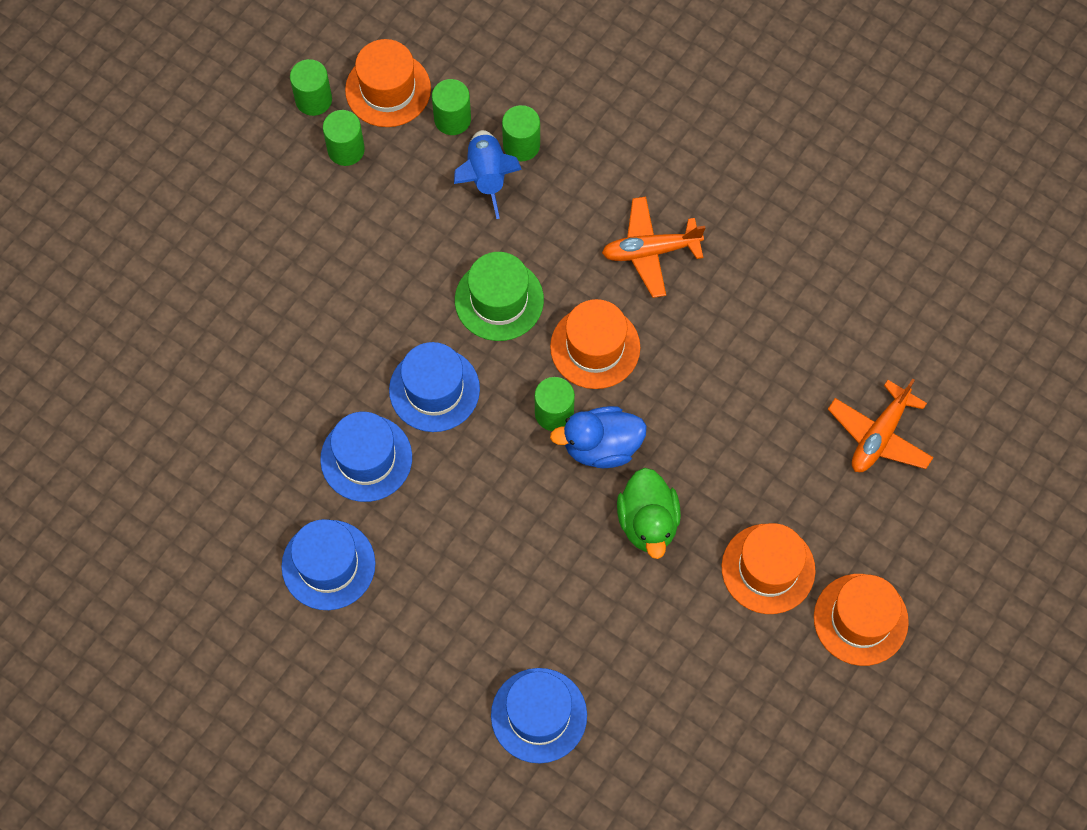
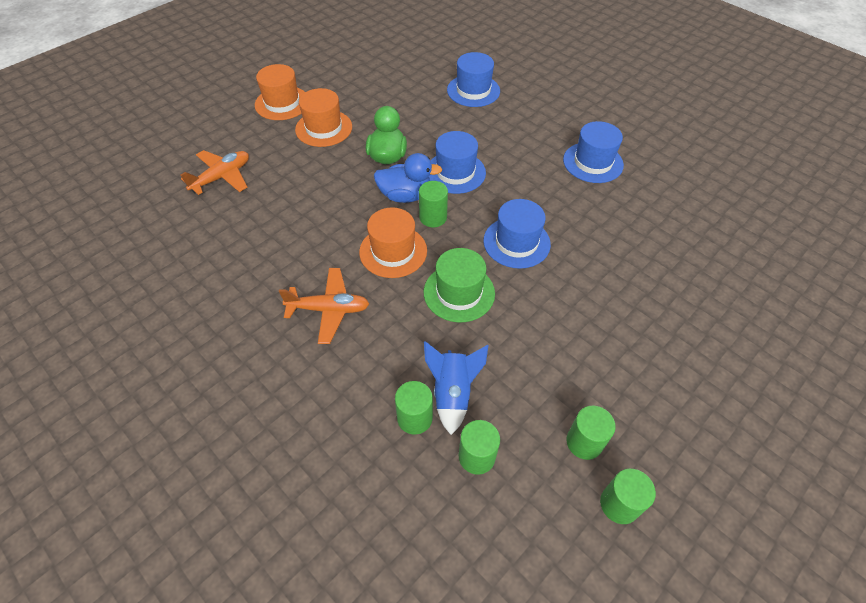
camera: 170 degrees left, 15 degrees down
blue hat [320,412,412,502] -> blue hat moved to [429,131,486,194]
orange hat [345,39,431,127] -> none

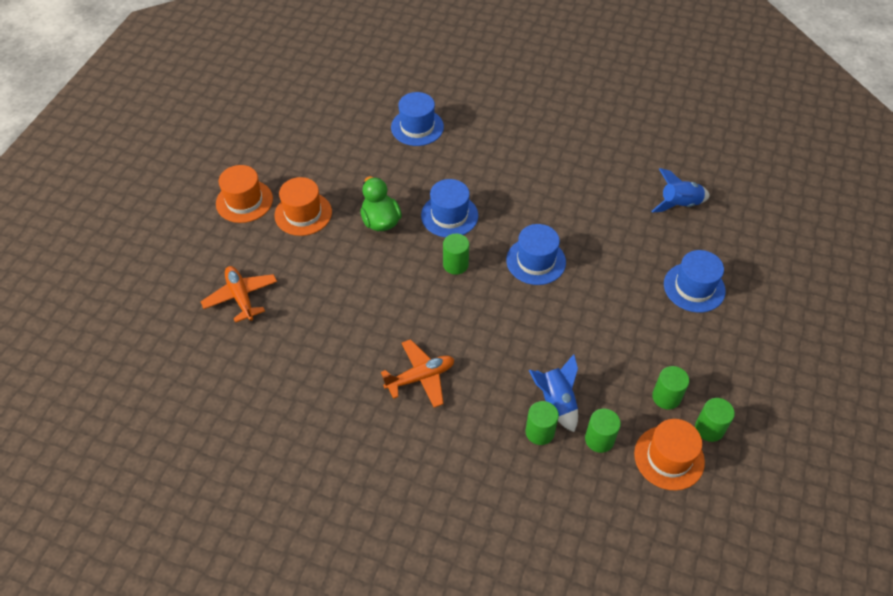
camera: 25 degrees left, 0 degrees up
orange plane [180,150,249,195] -> orange plane turned 45 degrees counterclockwise [201,266,277,323]
orange hat [359,207,427,278] -> orange hat moved to [634,419,705,490]
blue duck [374,153,442,203] -> none
green hat [424,248,495,322] -> none
blue hat [563,121,624,183] -> blue hat moved to [664,250,726,313]
none -> blue rocket [652,168,710,212]

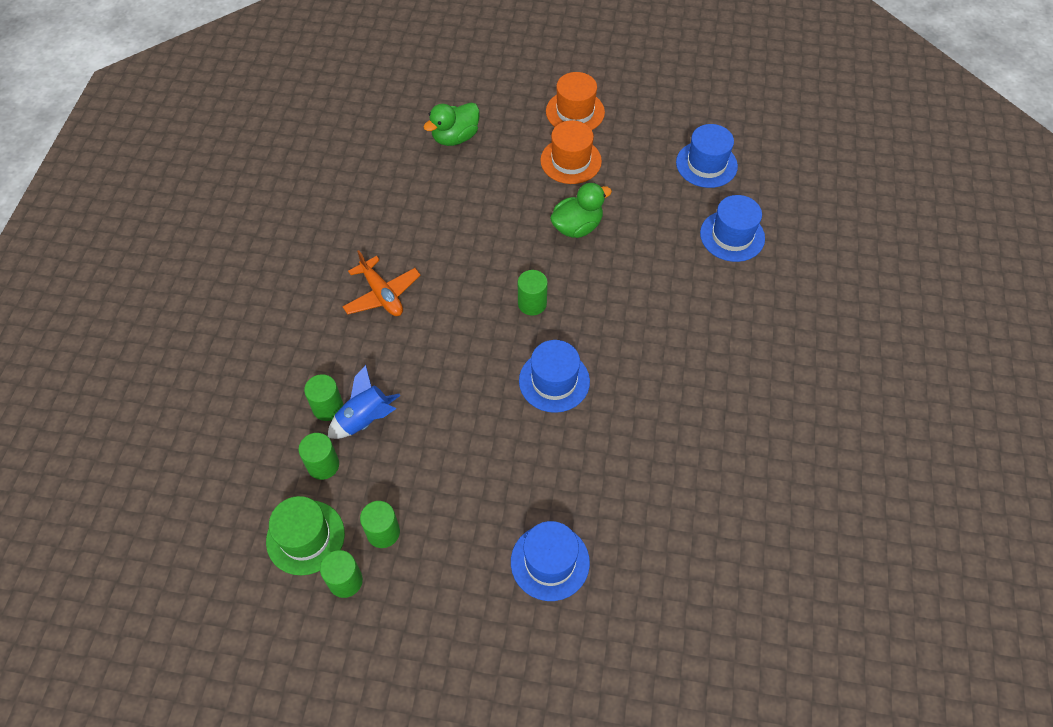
camera: 80 degrees right, 5 degrees up
orange plane [201,266,277,323] -> green duck [424,103,479,146]
blue hat [421,179,478,237] -> blue hat moved to [676,124,738,188]
orange hat [634,419,705,490] -> green hat [266,496,345,575]
blue rocket [652,168,710,212] -> none

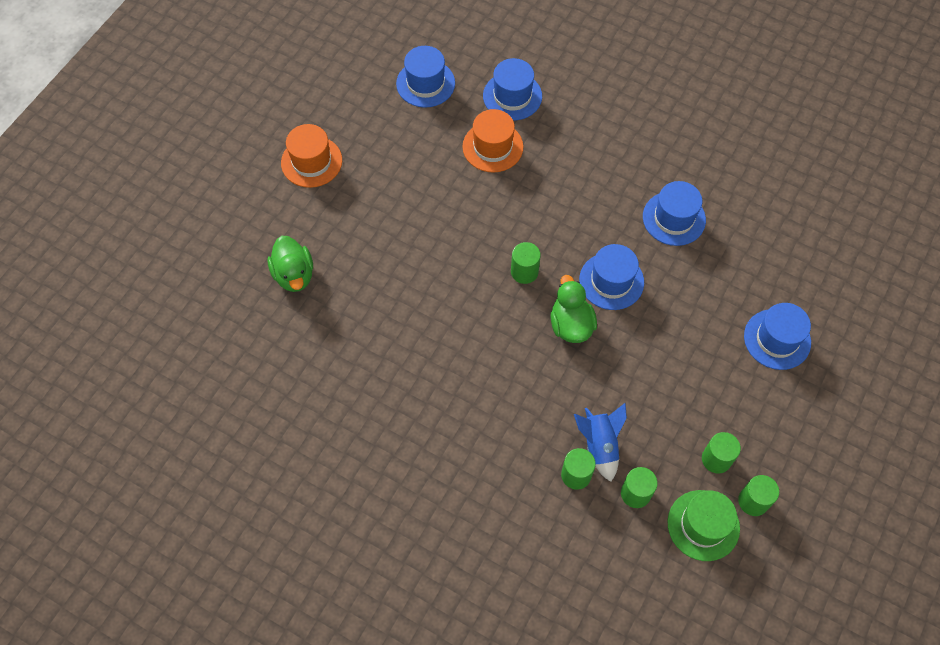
camera: 70 degrees left, 5 degrees up
orange plane [342,250,420,316] -> none
orange hat [540,120,602,184] -> orange hat moved to [462,109,523,173]
green duck [550,183,612,238] -> green duck moved to [551,275,597,343]
none -> blue hat [643,181,706,246]

